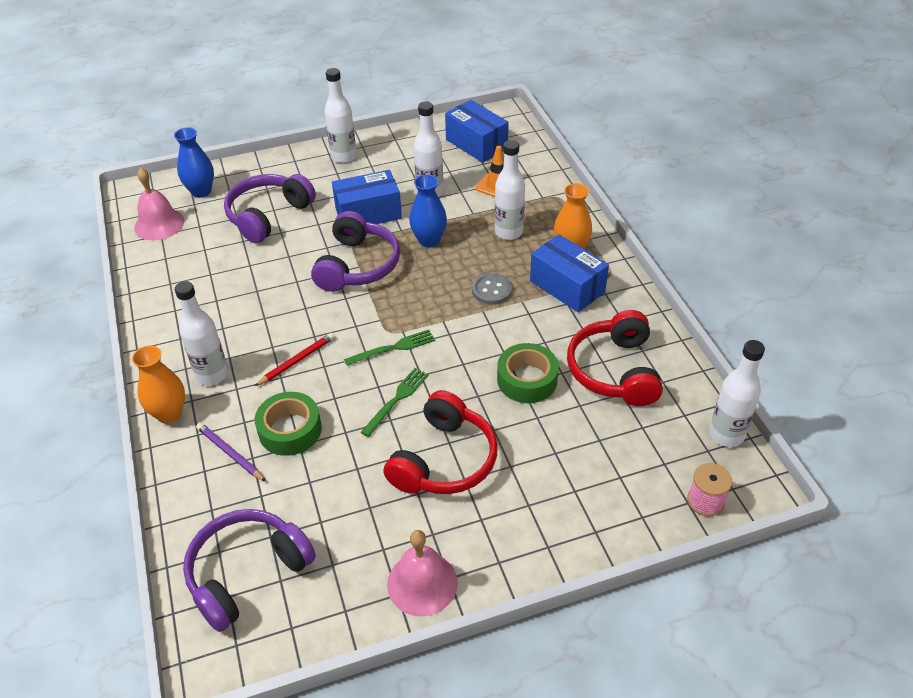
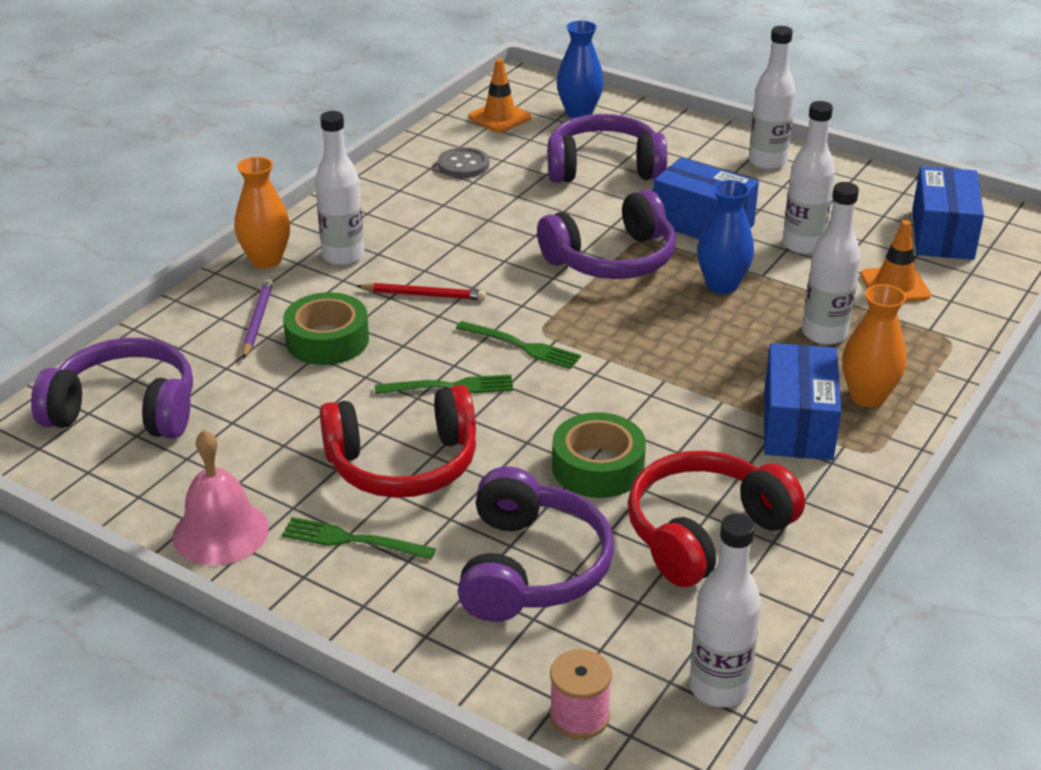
camera: 50 degrees right, 10 degrees down
pink bell [134,168,184,240] -> orange traffic cone [468,59,531,133]
grey button [472,273,512,305] -> grey button moved to [438,147,489,178]
none -> green fork [282,517,436,560]
none -> purple headphones [458,466,614,622]

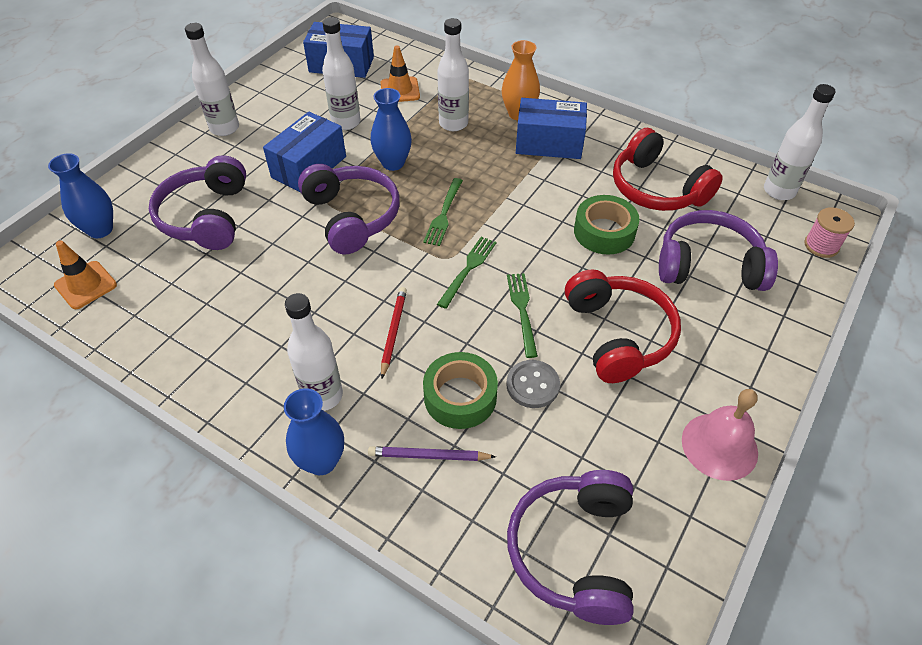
camera: 90 degrees left, 15 degrees up
orange vase [234,157,290,269] -> blue vase [284,388,344,475]
green fork [282,517,436,560] -> green fork moved to [423,178,463,246]
grey button [438,147,489,178] -> grey button moved to [506,360,560,408]

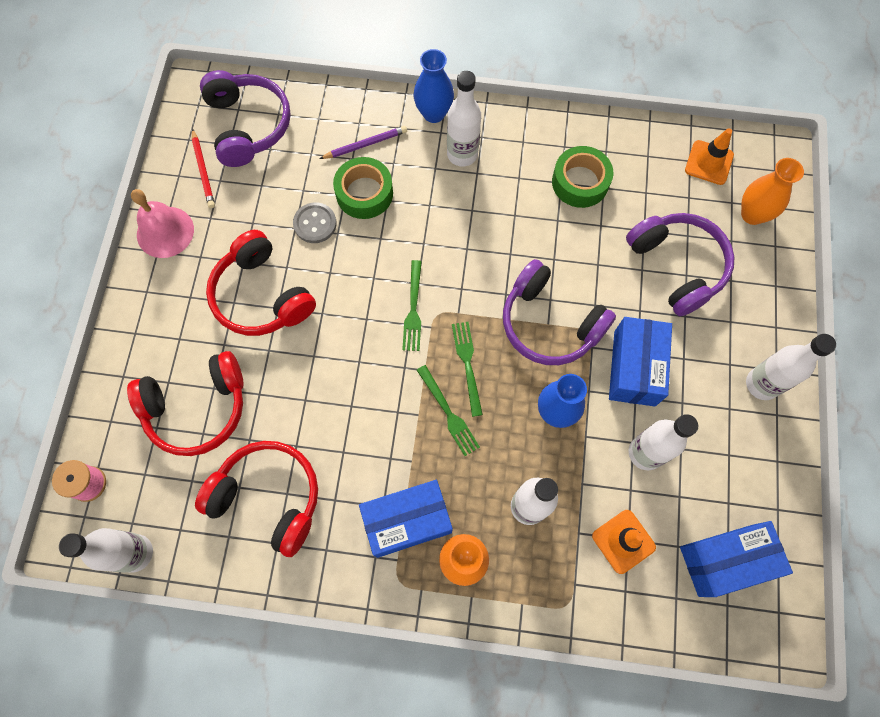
camera: 155 degrees right, 20 degrees up
blue vase [48,153,113,238] -> orange vase [741,158,804,225]
red pencil [381,287,407,378] -> red pencil moved to [192,128,215,208]
green fork [507,273,538,358] -> green fork moved to [417,365,480,456]
green tape [574,195,639,255] -> green tape moved to [552,146,613,208]
purple headphones [659,210,778,291] -> red headphones [127,351,243,456]

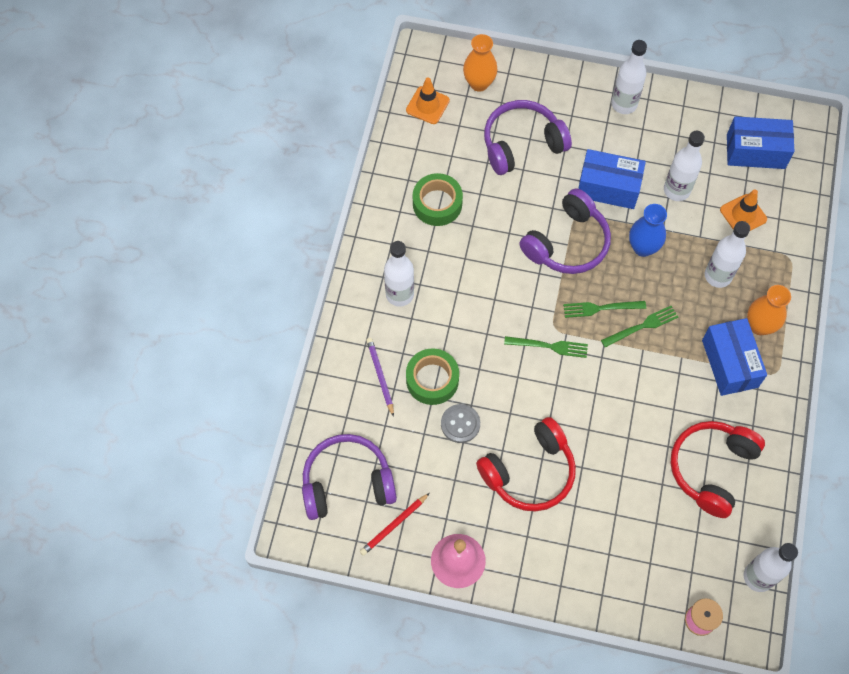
camera: 85 degrees left, 5 degrees down
red headphones [127,351,243,456] -> none
red pencil [192,128,215,208] -> red pencil turned 150 degrees clockwise [360,493,429,556]
blue vase [414,49,454,123] -> none
blue box [680,521,793,597] -> blue box turned 75 degrees counterclockwise [727,116,794,169]

